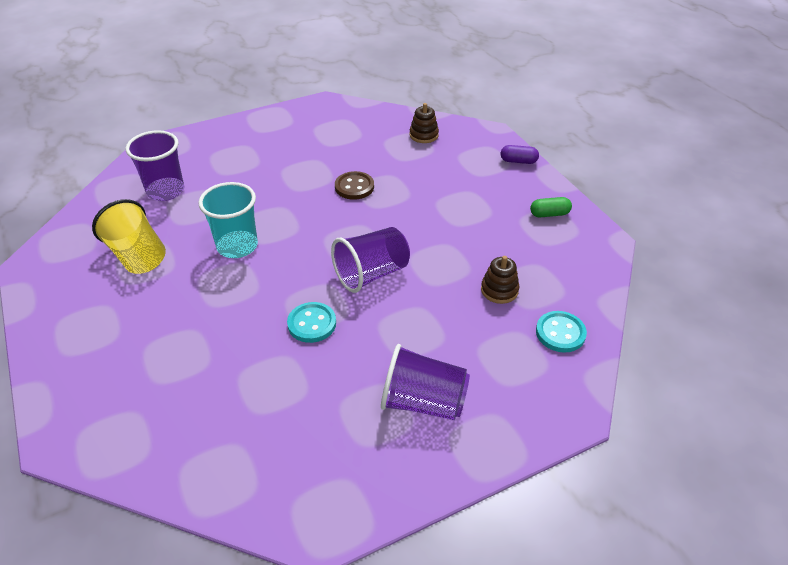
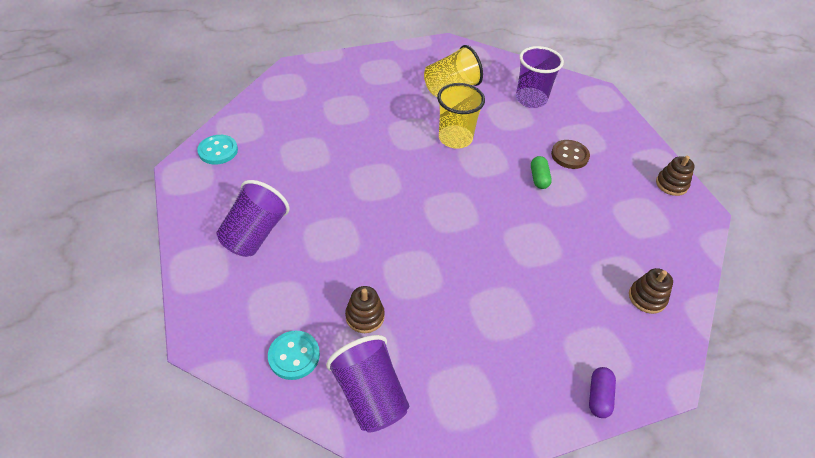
camera: 95 degrees right, 5 degrees up
turquoise cup [198,182,258,258] -> yellow cup [437,83,485,149]
turquoise button [287,302,336,343] -> turquoise button moved to [197,135,238,164]
purple cup [331,227,410,293] -> purple cup moved to [326,335,409,433]
brown button [335,171,374,200] -> brown button moved to [551,140,590,169]
green capsule [530,197,572,217] -> green capsule moved to [531,156,552,189]
none -> brown stacking toy [656,156,695,196]

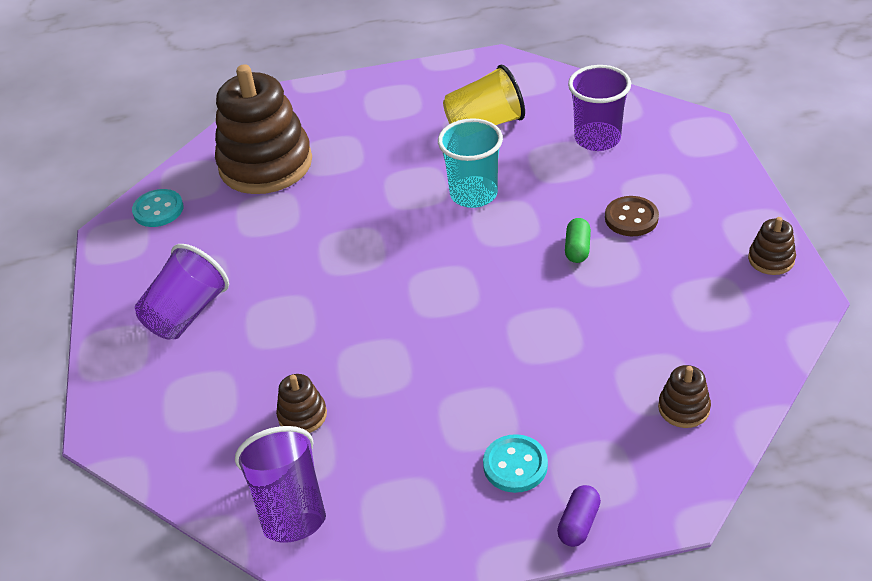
camera: 15 degrees right, 5 degrees down
turquoise button [268,331,320,380] -> turquoise button moved to [483,434,548,493]
yellow cup [437,83,485,149] -> turquoise cup [438,118,503,208]
none -> brown stacking toy [215,64,312,194]

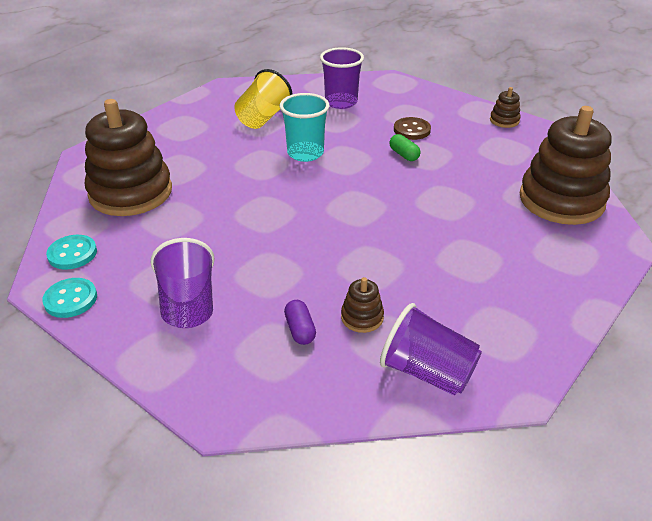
camera: 45 degrees left, 5 degrees down
turquoise button [483,434,548,493] -> turquoise button moved to [42,278,97,318]
purple capsule [557,485,601,547] -> purple capsule moved to [284,300,316,345]
brown stacking toy [658,365,711,428] -> brown stacking toy [519,106,612,225], size x2.40

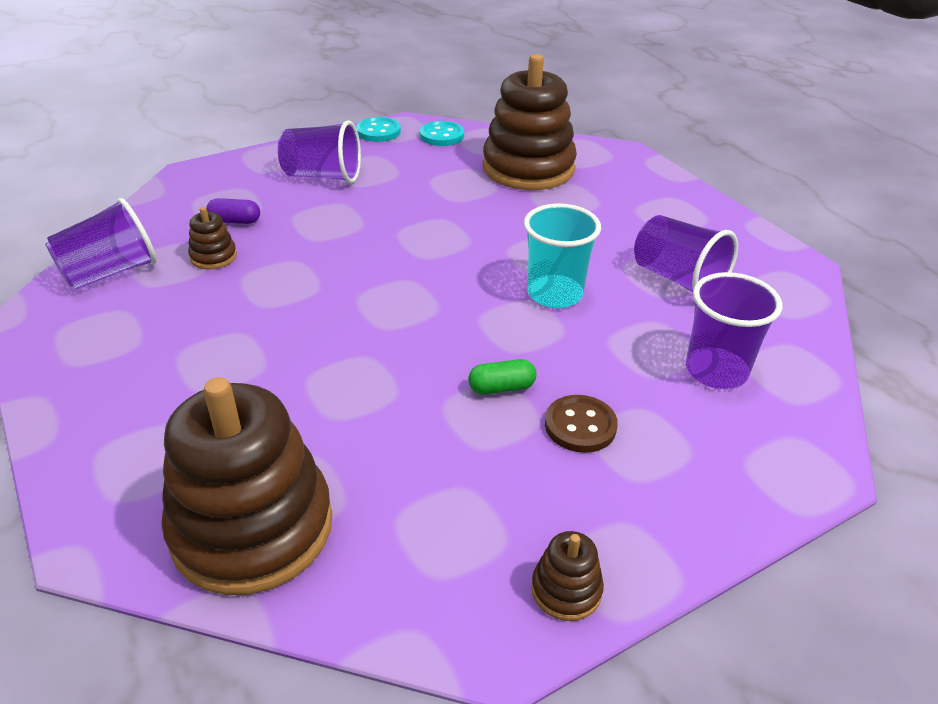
camera: 110 degrees right, 0 degrees up
yellow cup [234,69,293,129] -> purple cup [634,215,738,292]

